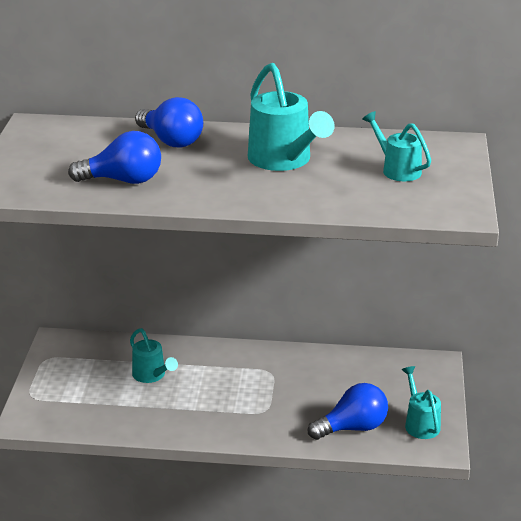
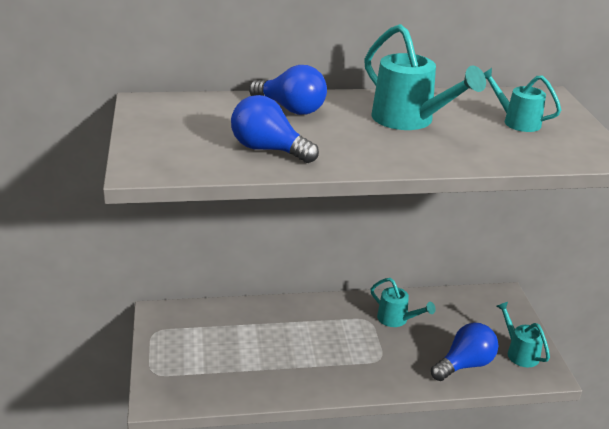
camera: 15 degrees left, 0 degrees up
blue light bulb [68,131,161,184] -> blue light bulb turned 135 degrees counterclockwise [231,95,319,163]
turquoise watering can [130,328,178,383] -> turquoise watering can moved to [370,278,436,327]

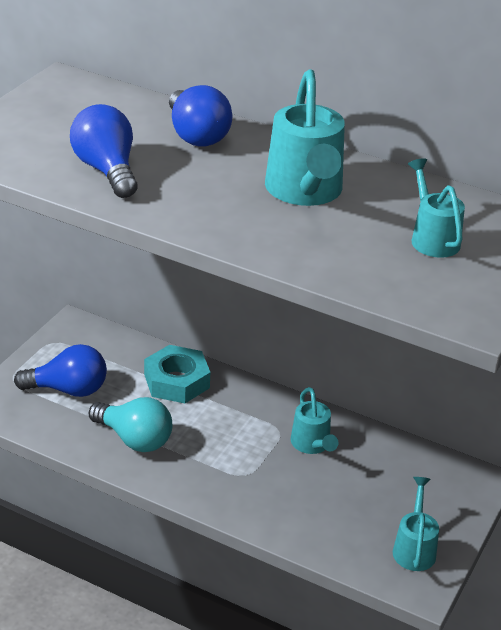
camera: 35 degrees right, 5 degrees up
blue light bulb [431,323,498,381] -> blue light bulb moved to [14,344,107,397]
none -> turquoise light bulb [89,397,172,452]
none -> turquoise nut [144,345,210,403]

